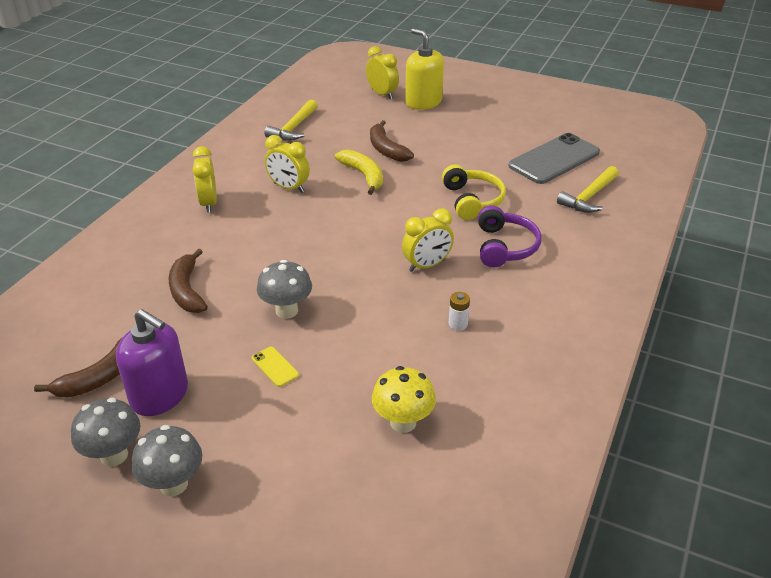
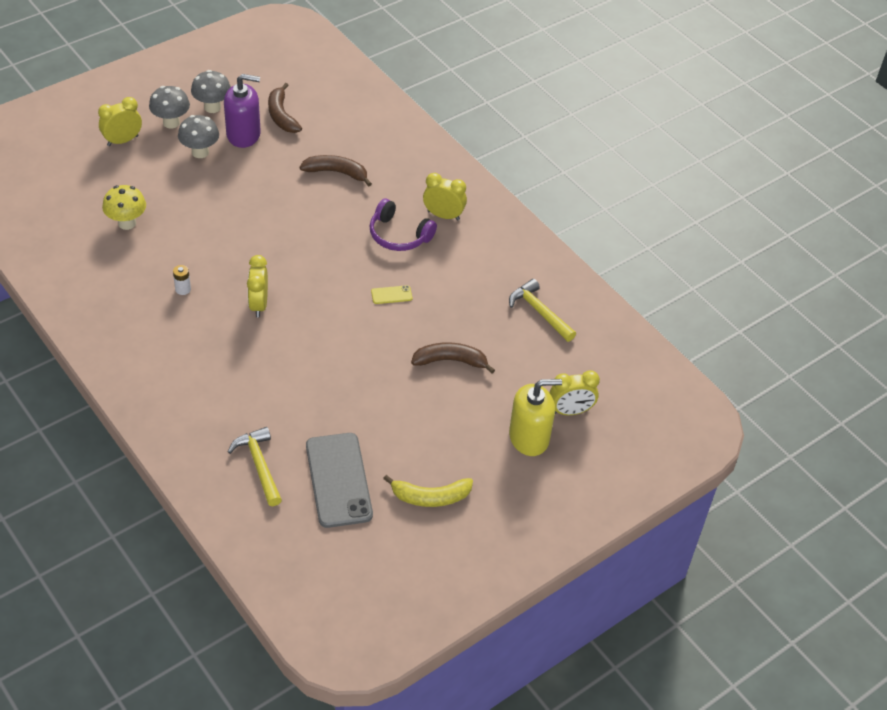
camera: 115 degrees right, 10 degrees up
purple soap dispenser [116,309,188,416] -> purple soap dispenser turned 150 degrees counterclockwise [224,74,261,148]
yellow phone [252,347,299,387] -> yellow phone moved to [371,285,412,304]
grey mushroom [257,260,312,319] -> grey mushroom moved to [178,115,219,158]
yellow clock [265,135,310,193] -> yellow clock moved to [98,97,142,146]
yellow banana [335,149,383,195] -> yellow banana moved to [383,475,473,507]
yellow headphones [442,165,506,220] -> none
purple headphones [478,205,541,268] -> purple headphones moved to [369,199,437,251]

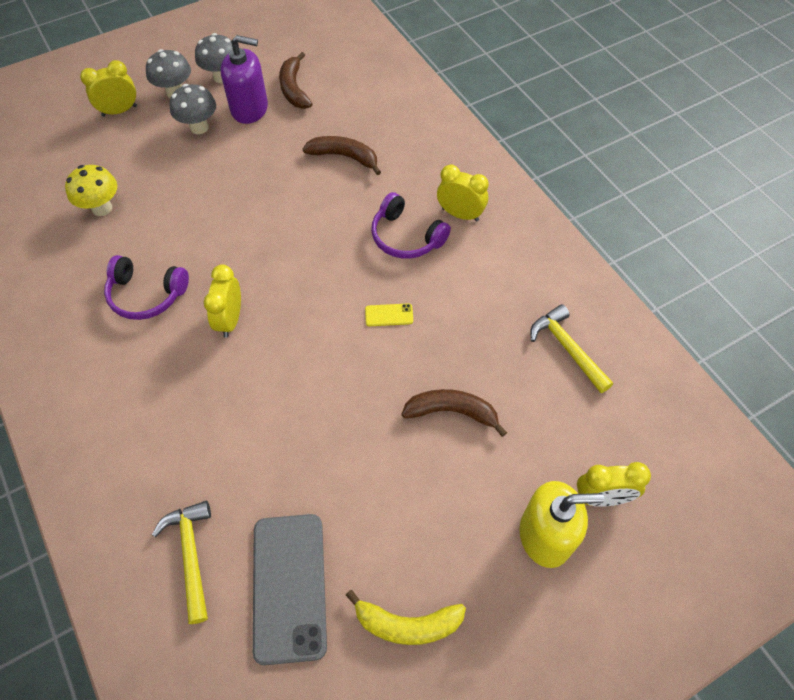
camera: 10 degrees right, 10 degrees up
white battery [173,265,191,295] -> purple headphones [104,255,189,320]

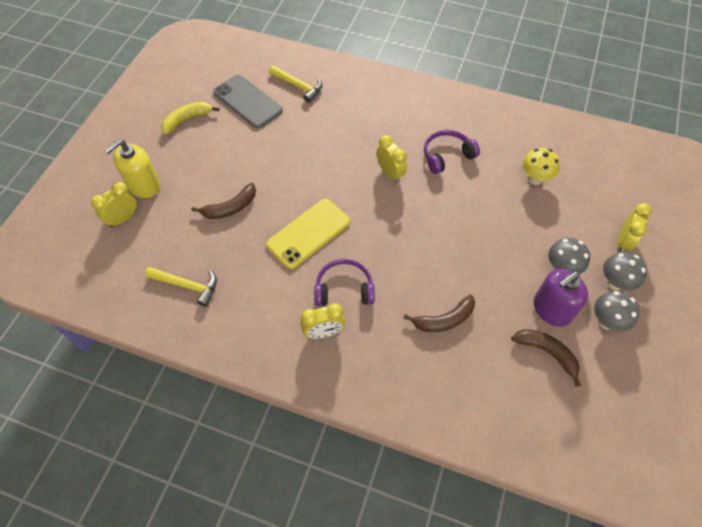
camera: 140 degrees right, 0 degrees up
yellow phone [365,303,413,326] -> yellow phone [266,199,350,269], size x2.43

